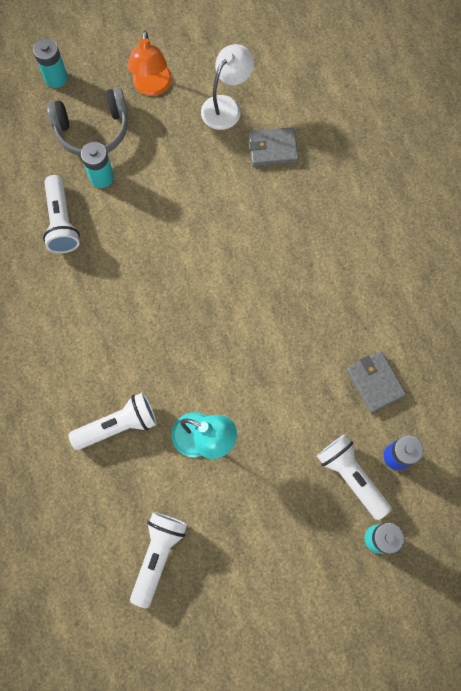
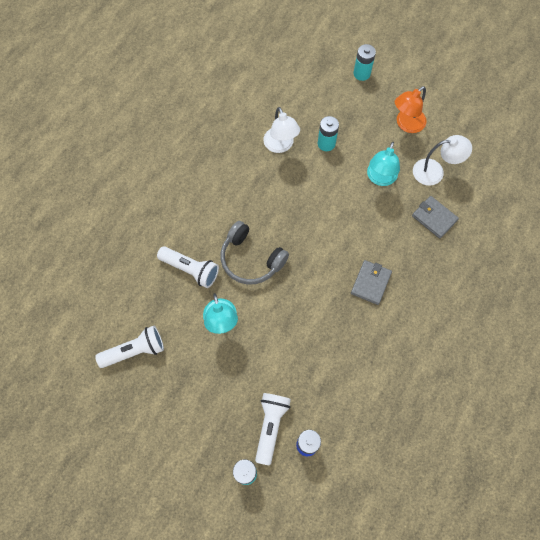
camera: 50 degrees right, 5 degrees down
white flashlight [43,175,80,253] -> white lamp [263,107,300,153]
grey headphones [47,88,128,156] -> grey headphones moved to [221,221,289,285]
grey wallet [347,351,407,413] -> grey wallet moved to [351,260,392,305]
none -> turquoise lamp [367,142,400,186]

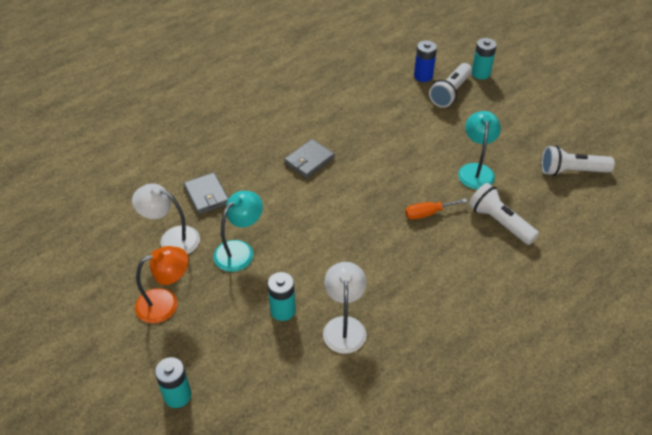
camera: 160 degrees left, 20 degrees down
grey headphones [221,221,289,285] -> orange screwdriver [405,199,467,219]

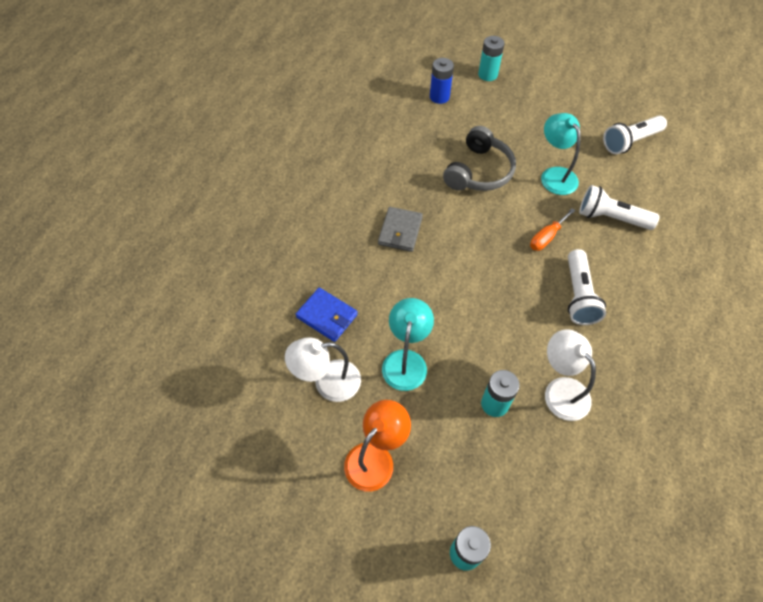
camera: 30 degrees left, 10 degrees up
grey wallet [183,173,229,215] -> blue wallet [296,288,358,342]
white flashlight [429,63,472,108] -> white flashlight moved to [568,249,606,325]
none -> grey headphones [443,126,516,191]

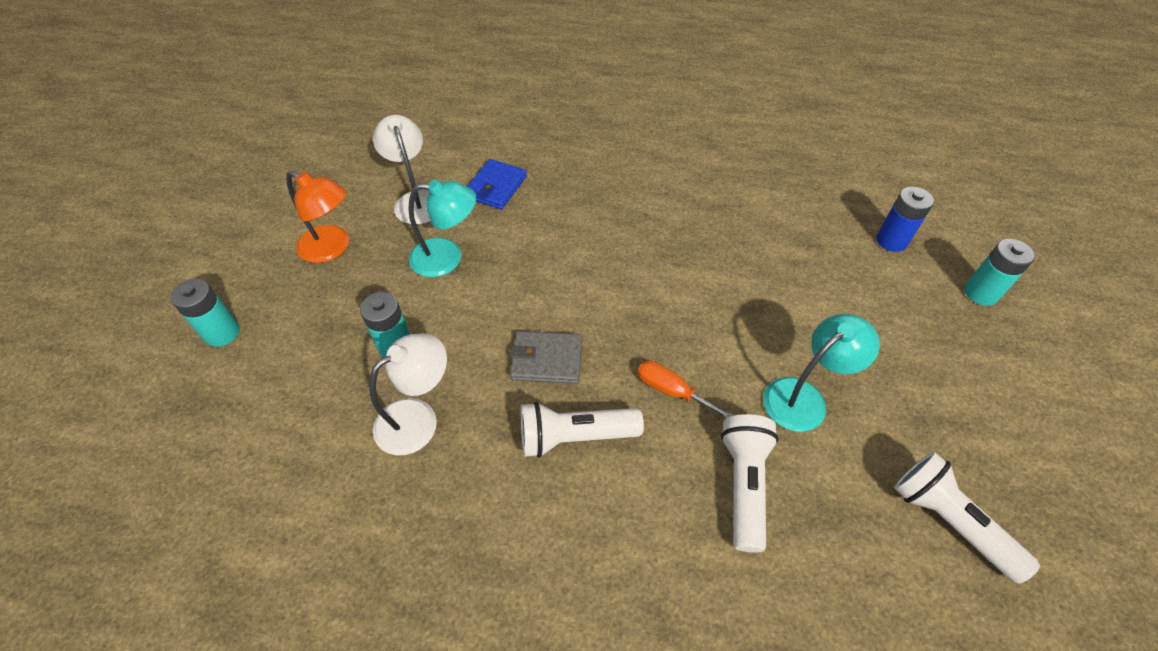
camera: 80 degrees right, 5 degrees down
grey wallet [378,207,423,252] -> grey wallet moved to [510,331,582,384]
grey headphones [443,126,516,191] -> none

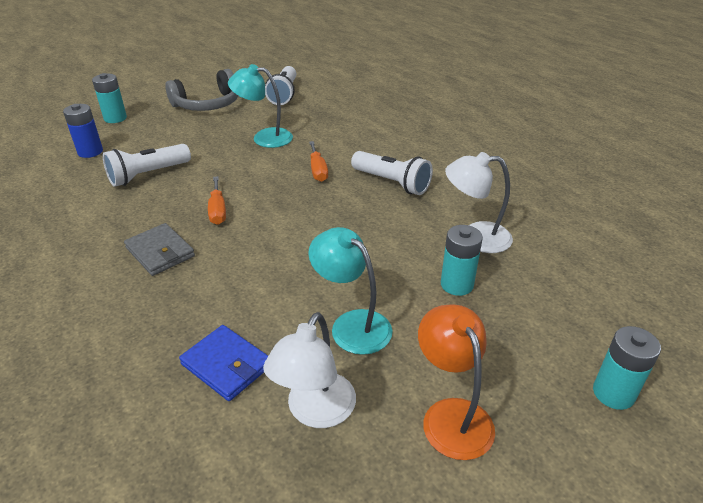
camera: 135 degrees left, 15 degrees down
blue wallet [467,159,527,210] -> blue wallet turned 60 degrees clockwise [179,325,268,401]
grey wallet [510,331,582,384] -> grey wallet moved to [124,223,195,276]
white flashlight [721,414,779,553] -> white flashlight moved to [103,144,191,187]
none -> grey headphones [165,69,238,111]
none -> orange screwdriver [208,176,226,225]

